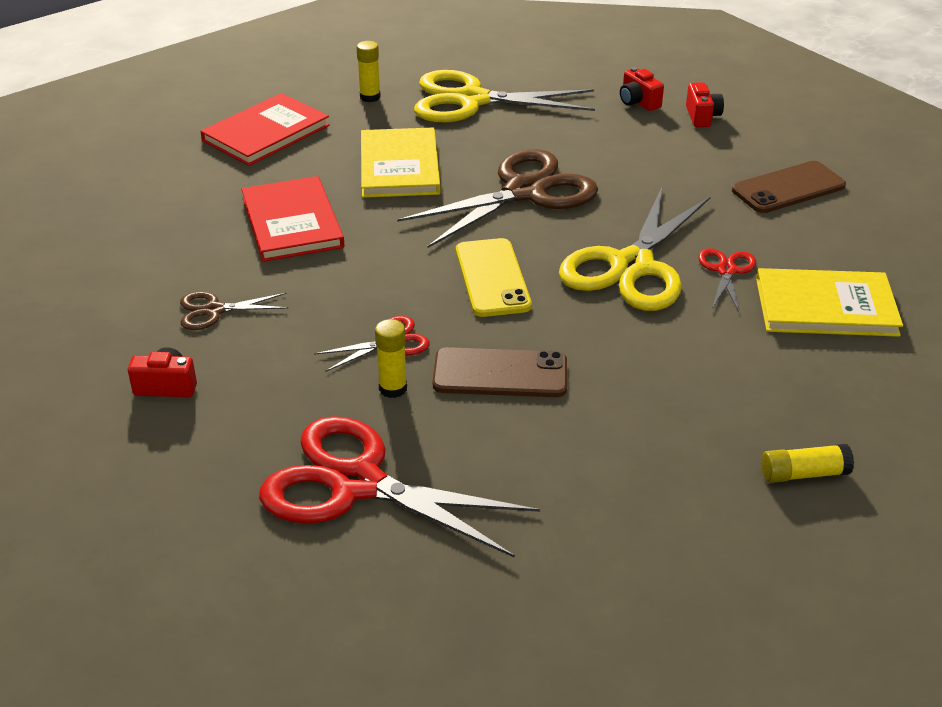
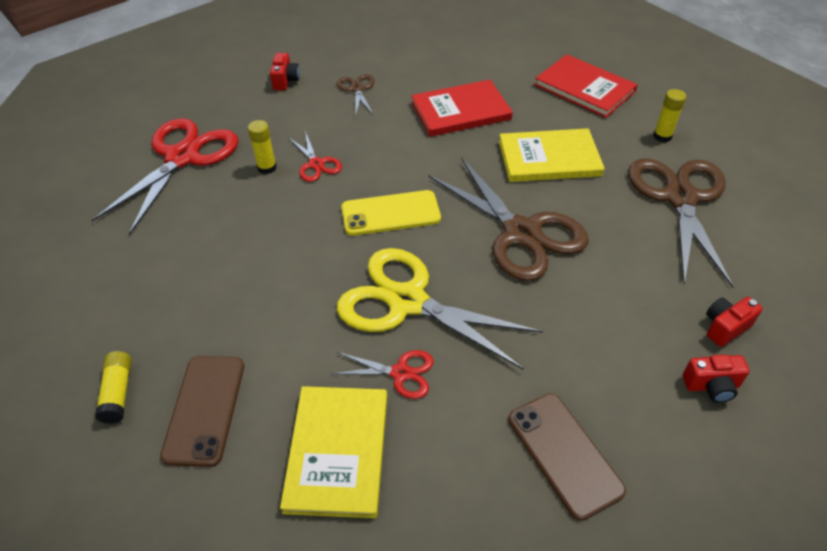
camera: 90 degrees right, 10 degrees up
yellow scissors [414,70,595,122] -> brown scissors [628,159,734,288]
brown phone [433,347,567,397] -> brown phone moved to [160,356,244,467]

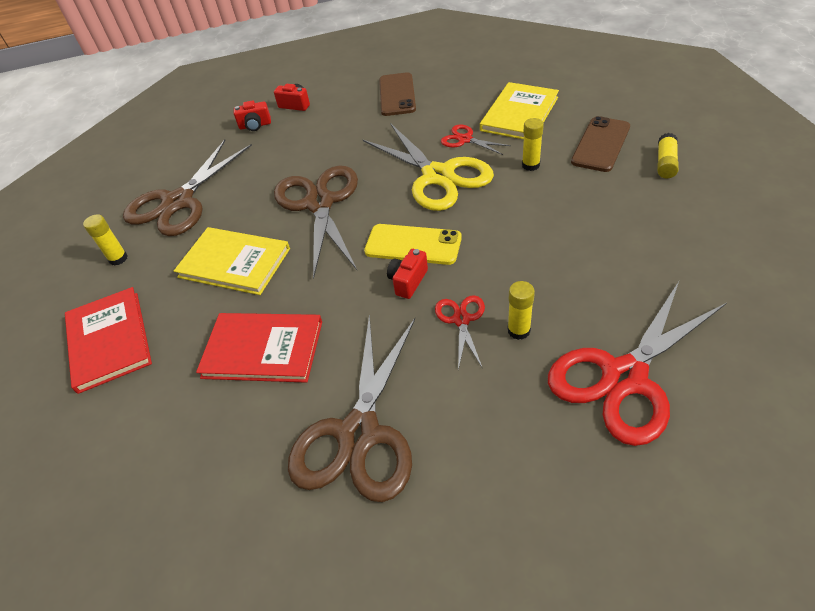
camera: 150 degrees left, 0 degrees up
red camera [270,53,300,90] -> red camera moved to [387,249,428,299]
brown scissors [337,74,375,114] -> brown scissors [288,315,415,502], size x2.12
none -> yellow glue stick [522,118,544,171]

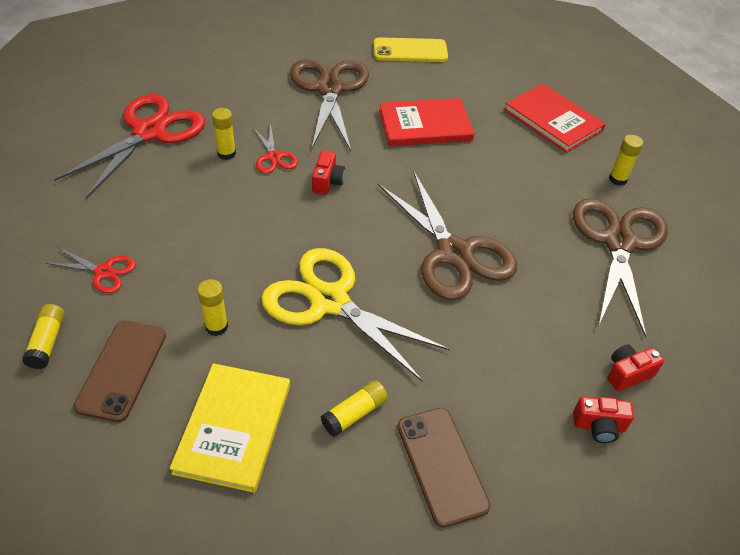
camera: 155 degrees right, 0 degrees up
yellow book [174,227,290,295] -> none
yellow phone [364,224,462,265] -> yellow phone moved to [374,37,448,62]
red scissors [441,124,511,155] -> red scissors moved to [46,247,136,293]
none -> yellow glue stick [321,380,388,437]

